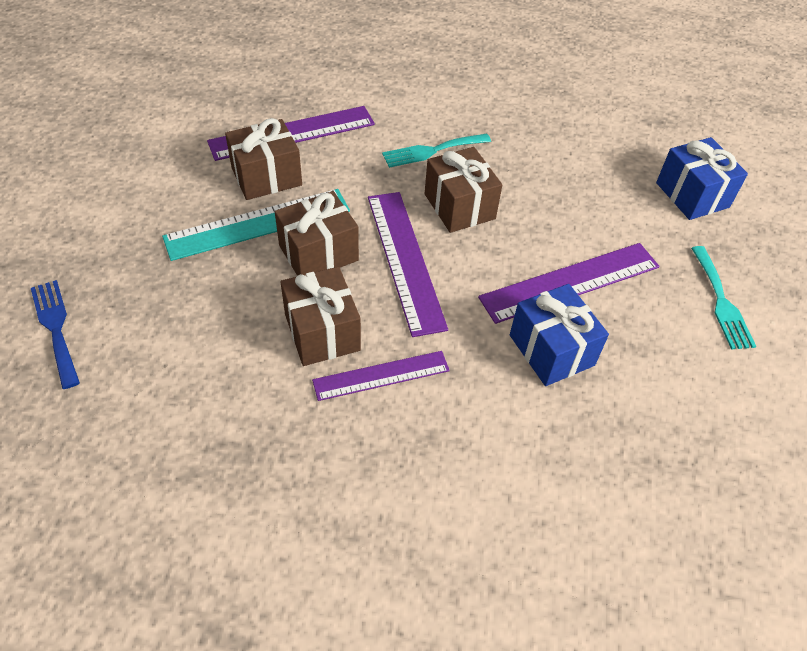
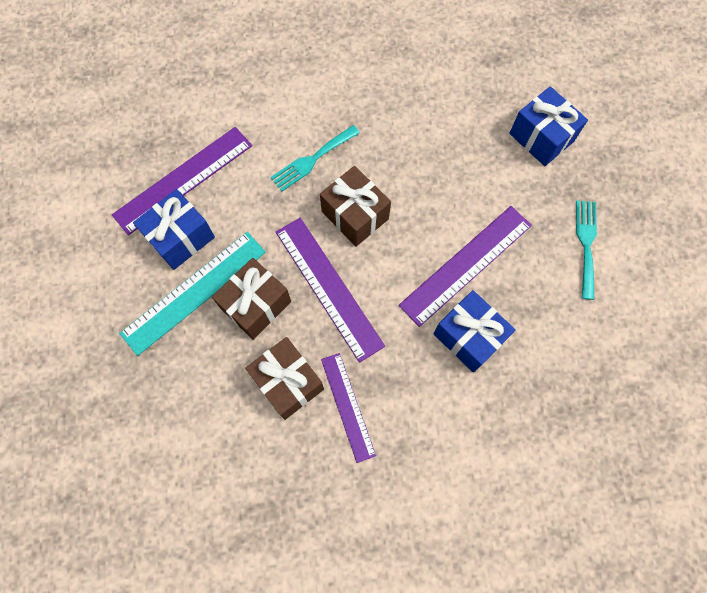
camera: 15 degrees left, 20 degrees up
blue fork [31,280,80,389] -> none
brown gift [225,118,302,200] -> blue gift [133,189,215,270]
purple ruler [312,351,450,401] -> purple ruler turned 75 degrees counterclockwise [321,353,376,463]
turquoise fork [691,246,756,350] -> turquoise fork turned 150 degrees counterclockwise [576,200,597,300]

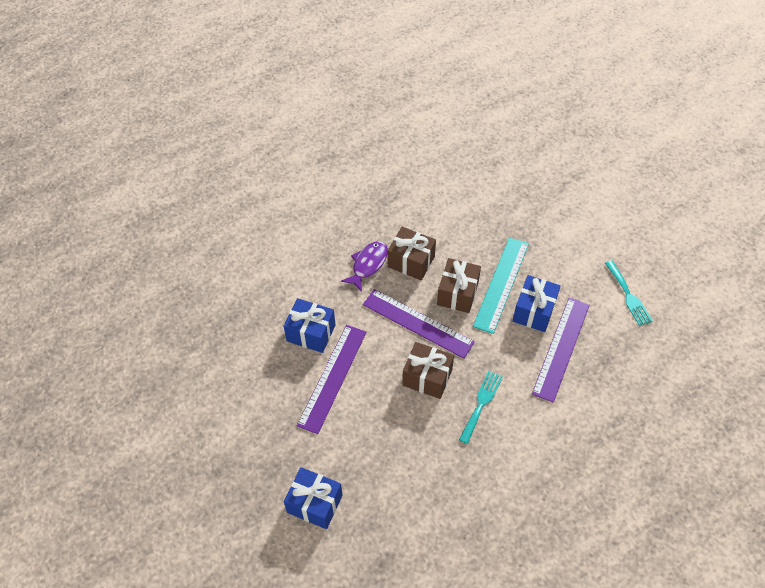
camera: 155 degrees right, 15 degrees down
purple ruler [321,353,376,463] -> purple fish [341,241,388,292]
turquoise fork [576,200,597,300] -> turquoise fork moved to [605,261,653,326]

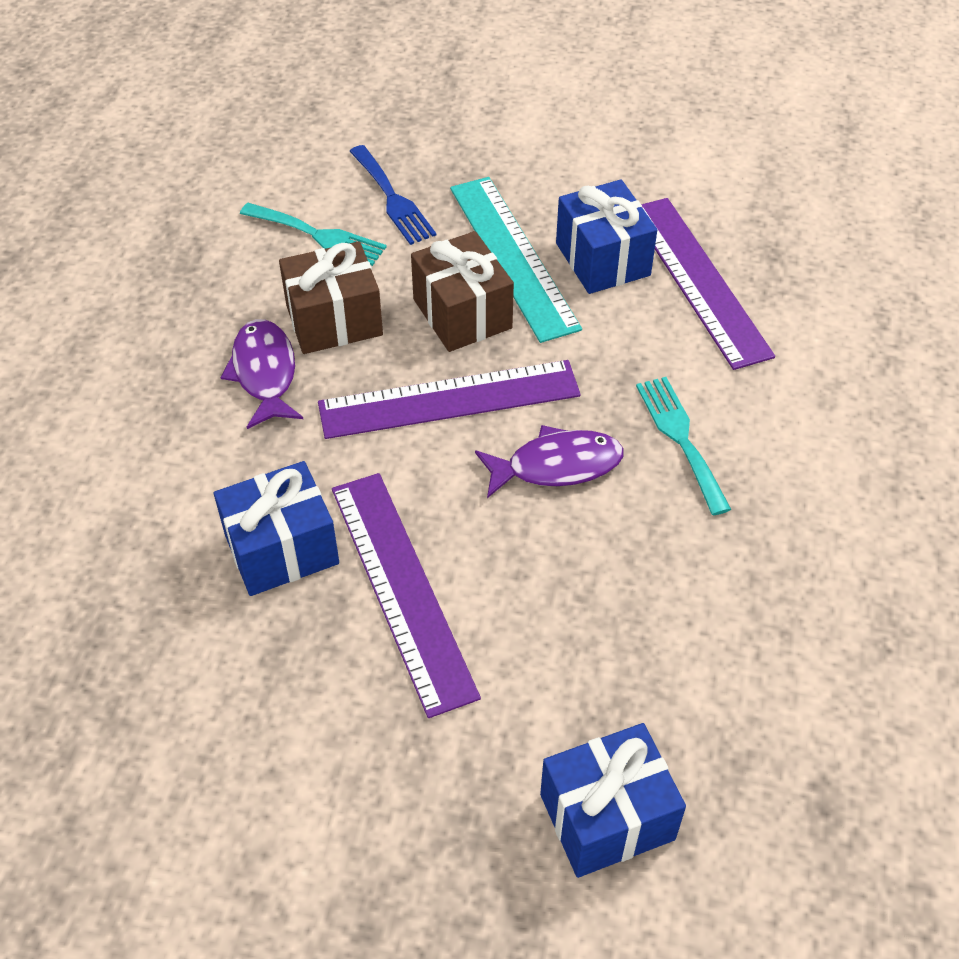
camera: 45 degrees left, 5 degrees down
brown gift [402,342,454,399] -> purple fish [475,425,624,498]
turquoise fork [605,261,653,326] -> turquoise fork moved to [240,203,387,266]
none -> blue fork [350,145,436,245]

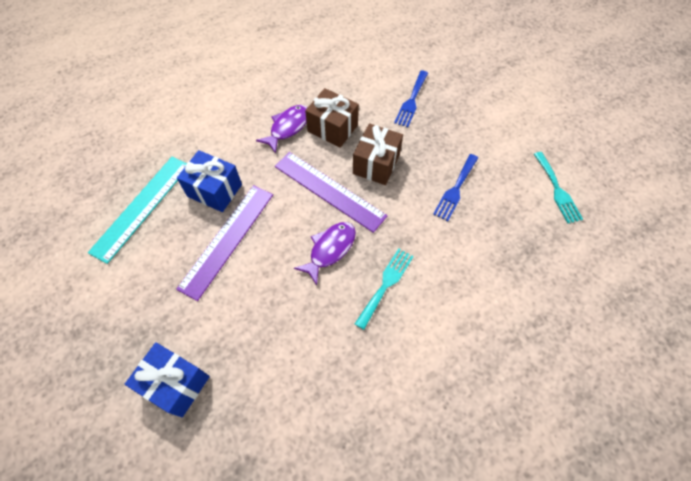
camera: 50 degrees right, 10 degrees up
turquoise fork [240,203,387,266] -> turquoise fork moved to [534,152,583,223]
turquoise ruler [450,177,582,343] -> turquoise ruler moved to [88,157,187,264]
purple fish [475,425,624,498] -> purple fish turned 90 degrees counterclockwise [294,222,356,285]
blue gift [556,180,657,294] -> blue fork [433,154,478,221]
purple ruler [641,198,775,370] -> none

